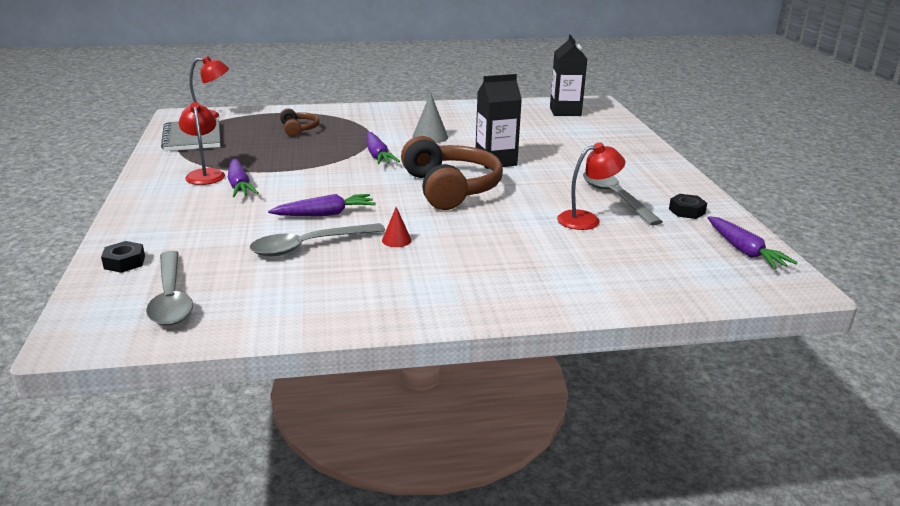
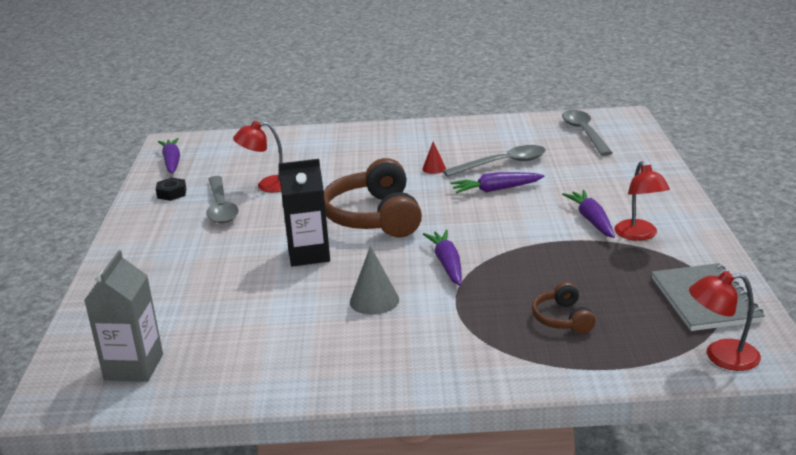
camera: 170 degrees left, 0 degrees up
black nut [101,241,145,273] -> none
black carton [550,35,587,116] -> grey carton [85,250,163,382]

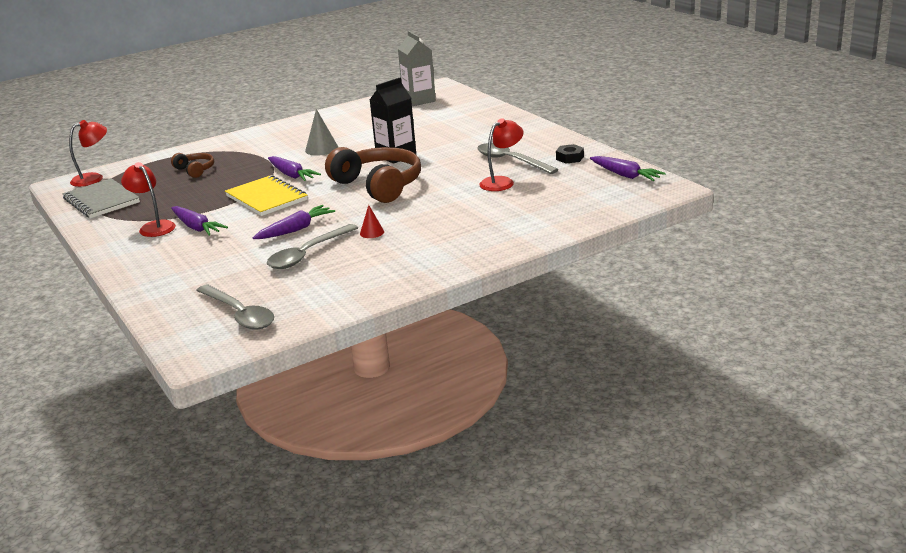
camera: 150 degrees right, 0 degrees up
none -> yellow notebook [225,175,307,216]

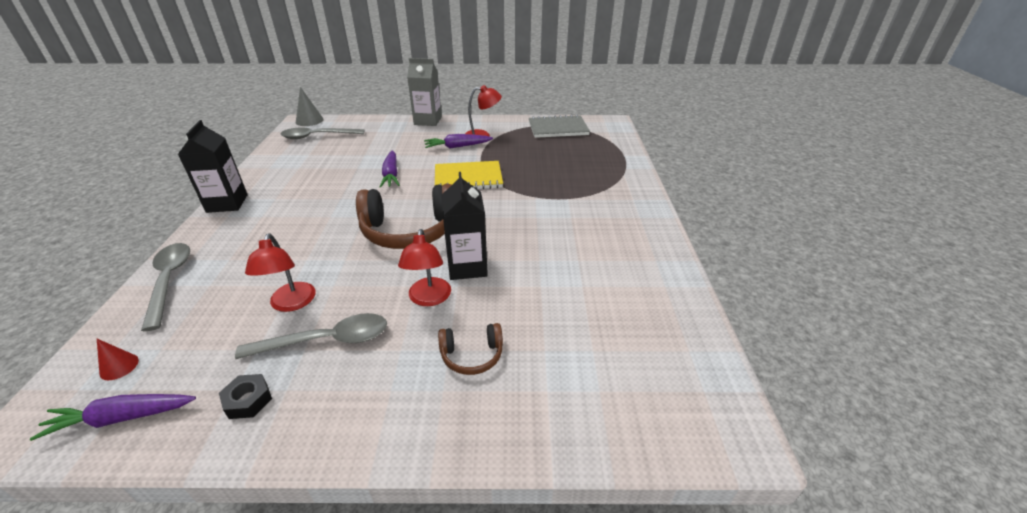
camera: 120 degrees right, 10 degrees up
red lamp [69,120,107,187] -> red lamp moved to [398,229,451,306]
brown headphones [171,153,214,178] -> brown headphones moved to [438,323,503,375]
grey spoon [267,224,358,269] -> grey spoon moved to [141,243,190,331]
purple carrot [268,156,321,181] -> none
grey cone [305,109,339,156] -> grey cone moved to [296,87,324,126]
red cone [360,205,384,238] -> red cone moved to [97,339,139,380]
grey carton [398,31,436,106] -> grey carton moved to [407,58,442,126]
none -> black carton [178,120,248,213]

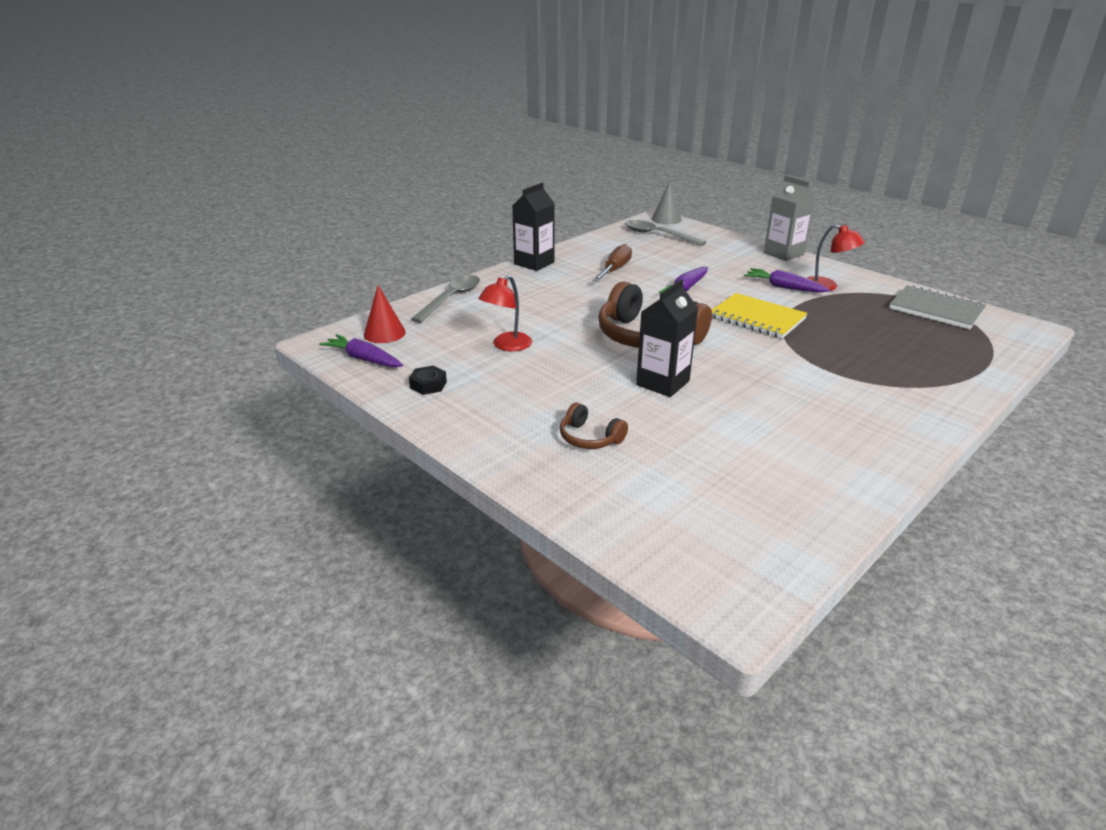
camera: 45 degrees right, 5 degrees down
red cone [97,339,139,380] -> red cone [364,285,406,343], size x1.65
grey spoon [235,313,387,359] -> none
red lamp [398,229,451,306] -> none
none -> brown screwdriver [593,244,632,282]

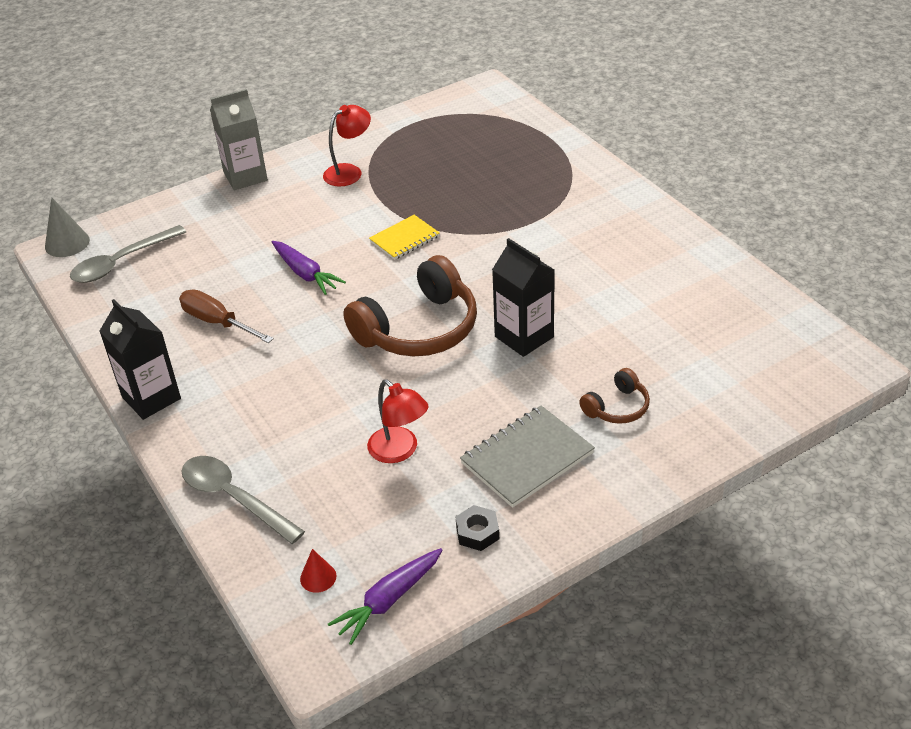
camera: 75 degrees left, 10 degrees up
red cone [364,285,406,343] -> red cone [300,549,336,593], size x0.61
yellow notebook [712,293,808,339] -> yellow notebook [369,215,440,260], size x0.65
purple carrot [744,268,830,293] -> none
grey notebook [889,285,986,329] -> grey notebook moved to [460,405,595,508]

